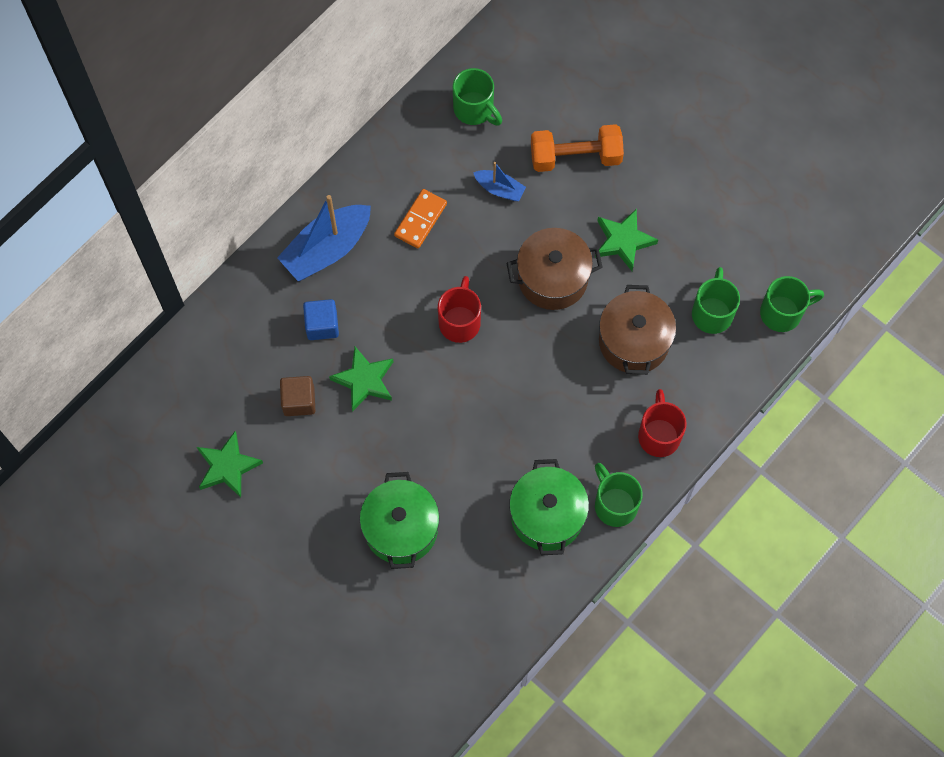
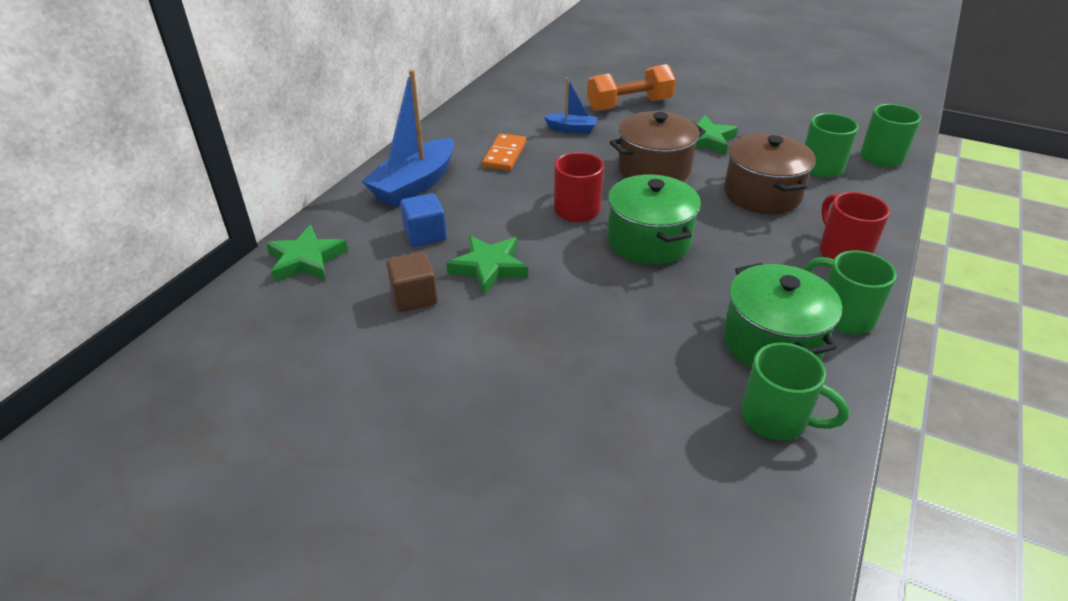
camera: 15 degrees left, 30 degrees down
green star [197,431,263,498] -> green star moved to [266,225,348,282]
green pot [360,472,440,569] -> green pot moved to [607,174,701,265]
green mug [453,68,502,126] -> green mug moved to [741,343,849,440]

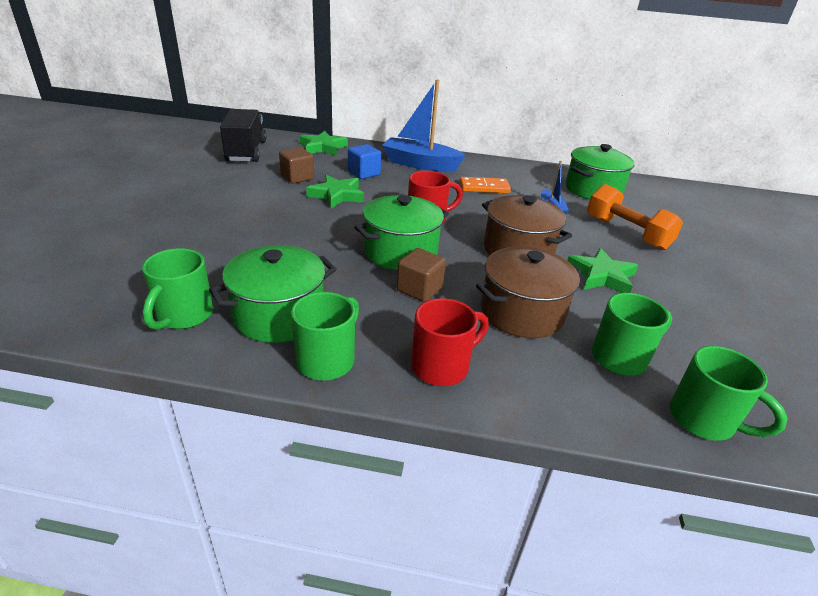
camera: 70 degrees right, 5 degrees down
none -> black truck [220,109,266,162]
none -> brown cube [397,248,446,302]
none -> green pot [565,144,635,200]

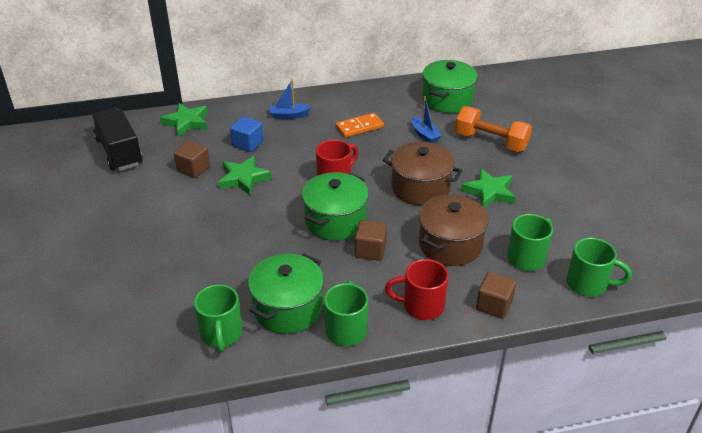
camera: 20 degrees left, 5 degrees up
blue boat [382,80,466,171] -> blue boat [270,80,311,119], size x0.52
red mug [411,298,489,386] -> red mug turned 120 degrees counterclockwise [385,259,449,320]
none -> brown cube [476,272,516,319]

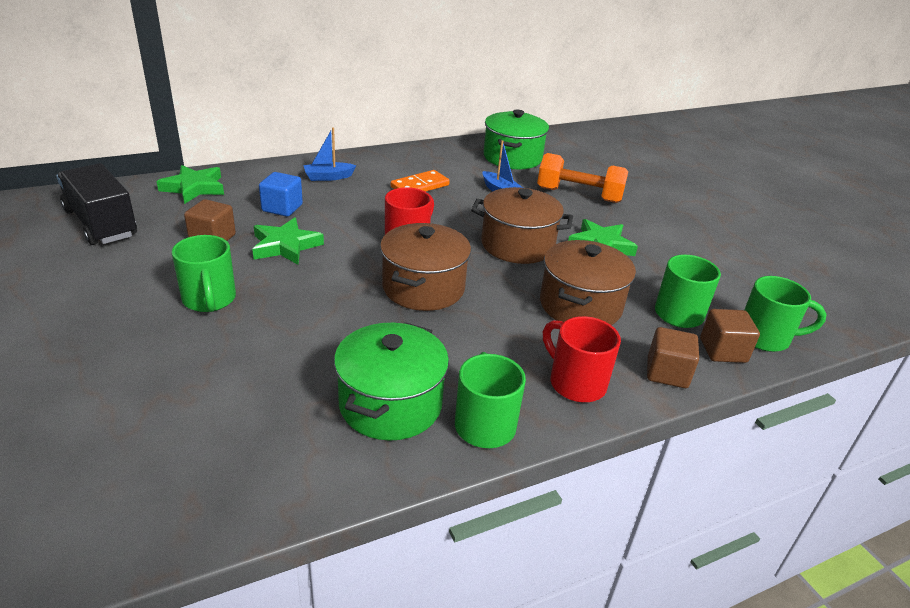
camera: 15 degrees left, 5 degrees down
green mug [194,284,242,352] -> green mug moved to [172,235,236,312]
green pot [302,172,369,241] -> brown pot [380,223,471,311]
brown cube [355,220,387,261] -> brown cube moved to [700,309,760,363]
red mug [385,259,449,320] -> red mug turned 60 degrees clockwise [543,316,621,402]

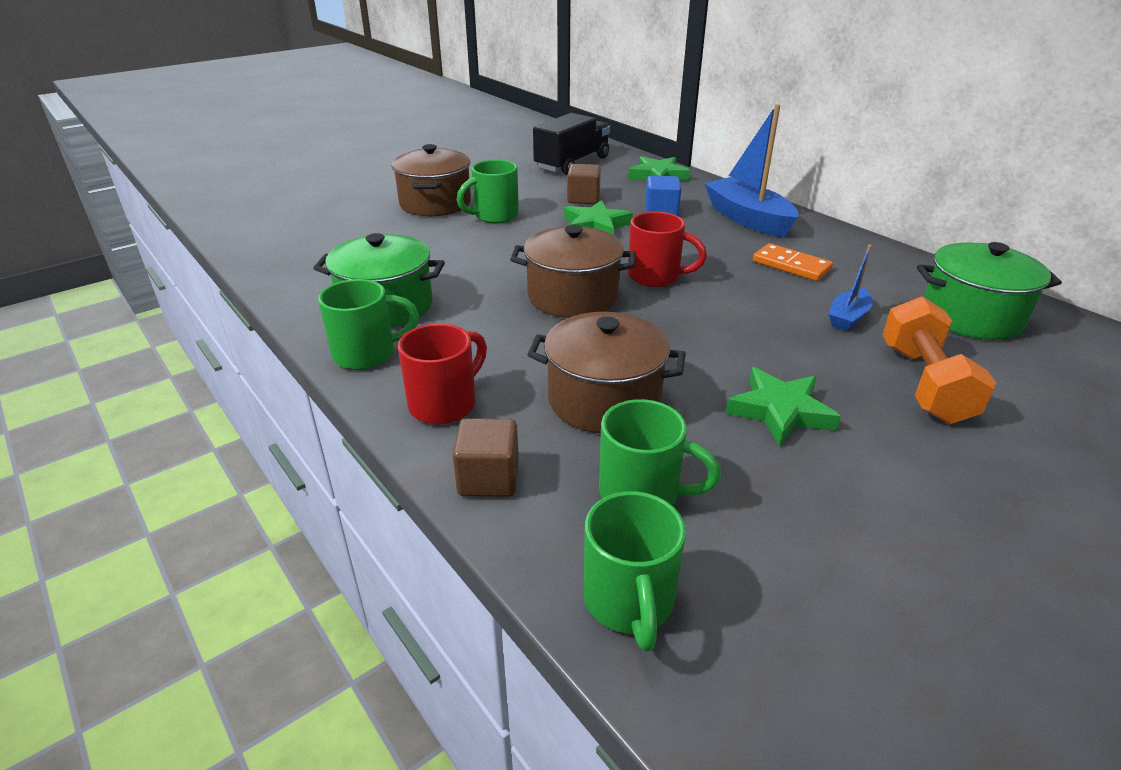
camera: 80 degrees right, 0 degrees up
blue boat [303,127,356,181] -> blue boat [704,104,798,237], size x1.92
brown pot [471,187,573,264] -> brown pot moved to [392,144,471,216]
brown cube [700,309,760,363] -> none

